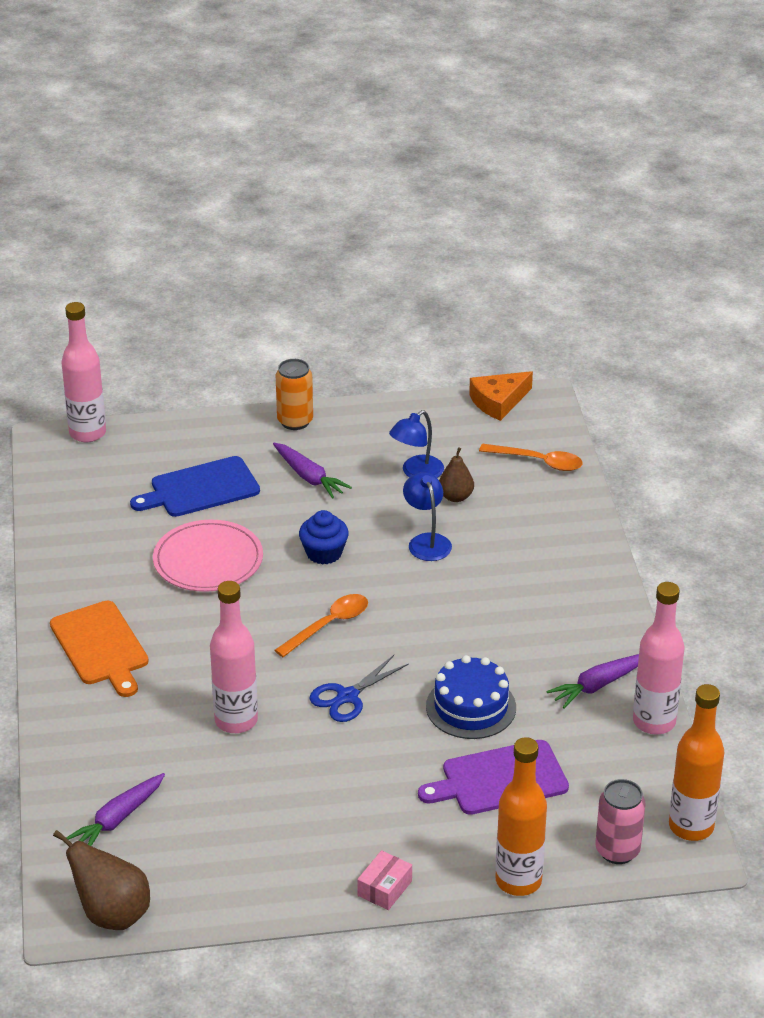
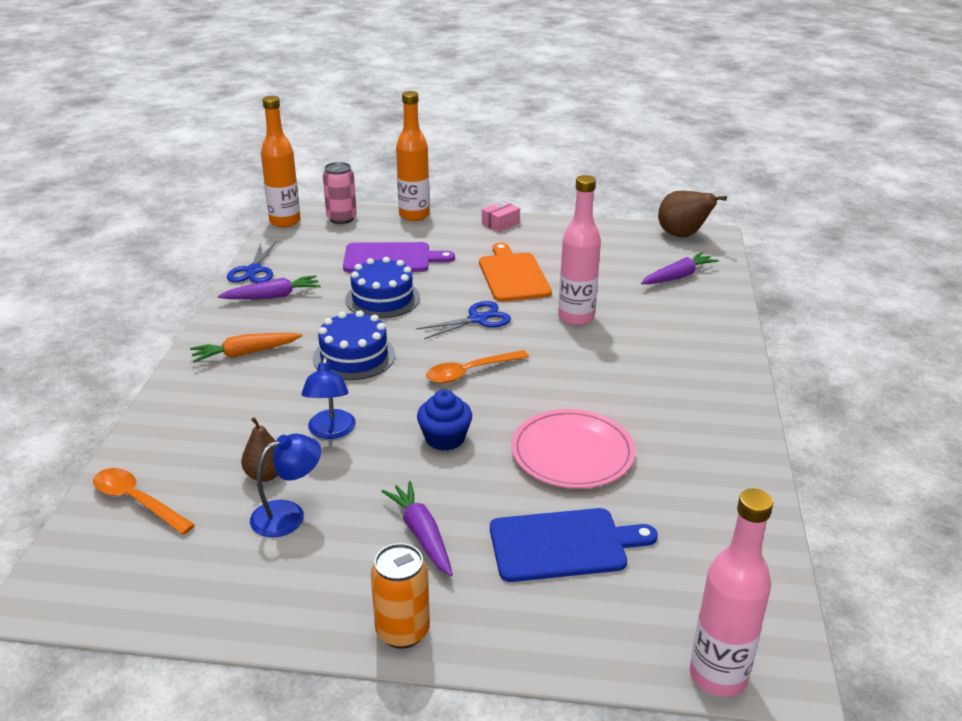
camera: 165 degrees left, 5 degrees down
orange cutting board [50,601,149,697] -> orange cutting board moved to [479,243,552,302]
orange cheese [469,371,533,421] -> none
pink bottle [633,582,685,734] -> blue scissors [227,242,276,283]
none -> orange carrot [190,333,303,363]
none -> blue cake [313,310,395,380]

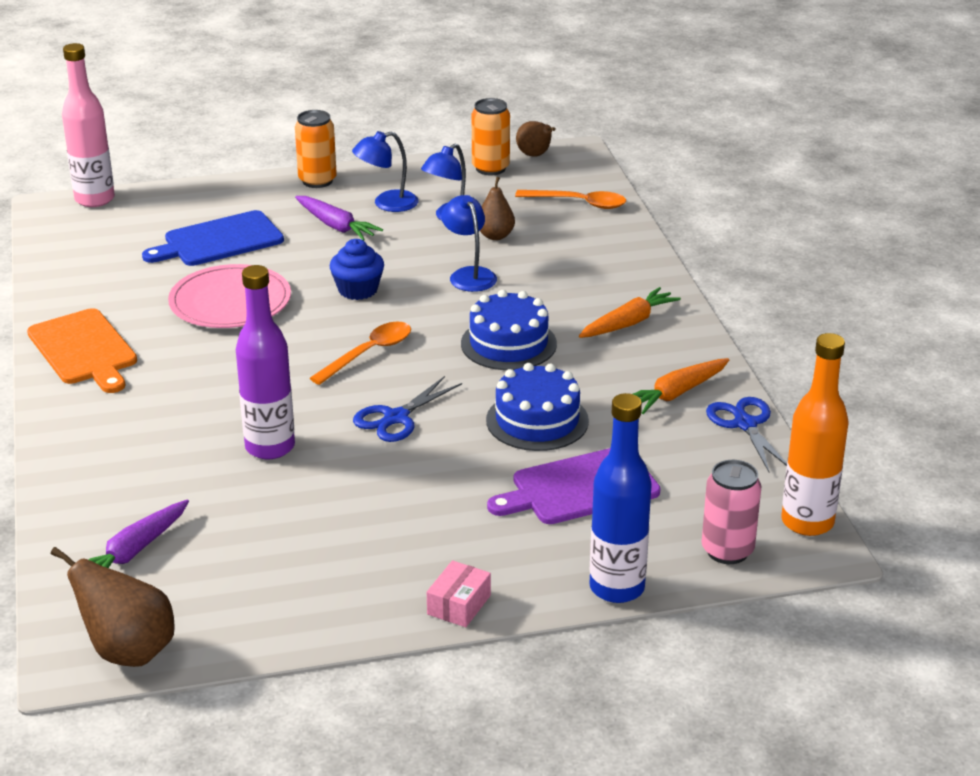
camera: 160 degrees right, 0 degrees up
purple carrot [218,275,321,299] -> orange carrot [633,358,729,414]
orange bottle [396,91,430,221] -> blue bottle [590,393,652,603]
orange cutting board [479,243,552,302] -> orange cutting board moved to [27,308,137,393]
pink bottle [558,175,601,326] -> purple bottle [236,265,295,459]
none -> blue lamp [352,131,419,212]
none -> orange can [472,98,510,175]
none -> brown pear [516,121,556,157]

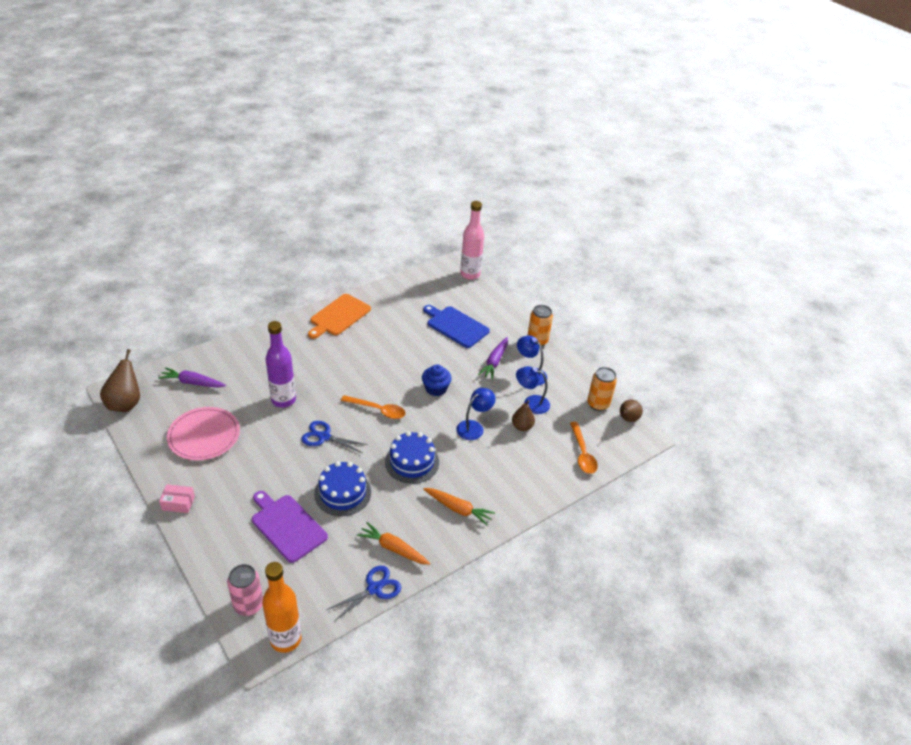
camera: 65 degrees right, 10 degrees up
pink plate [168,264,291,328] -> pink plate moved to [167,407,240,460]
blue bottle [590,393,652,603] -> none

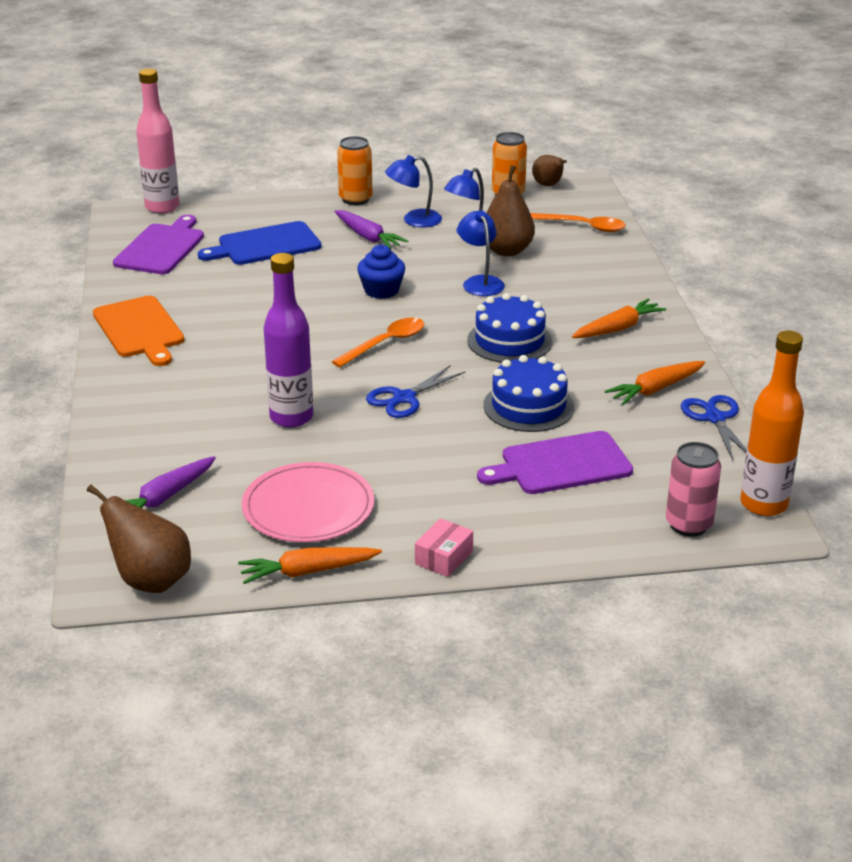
camera: 60 degrees left, 10 degrees down
brown pear [512,400,535,431] -> brown pear [486,165,535,256], size x1.59
none -> purple cutting board [113,215,204,274]
none -> orange carrot [238,547,382,584]

